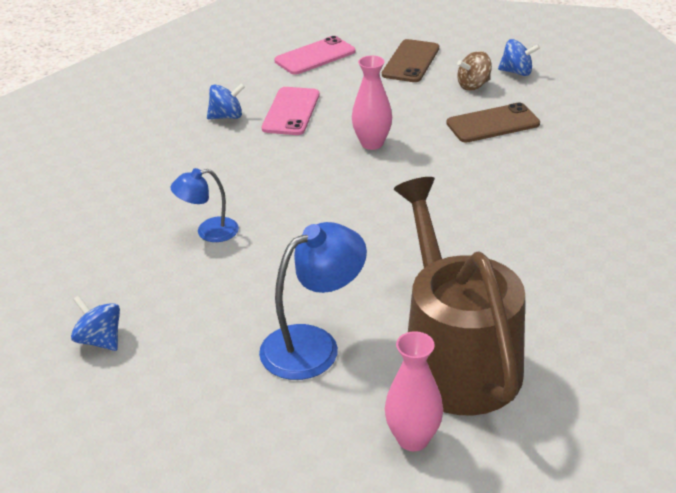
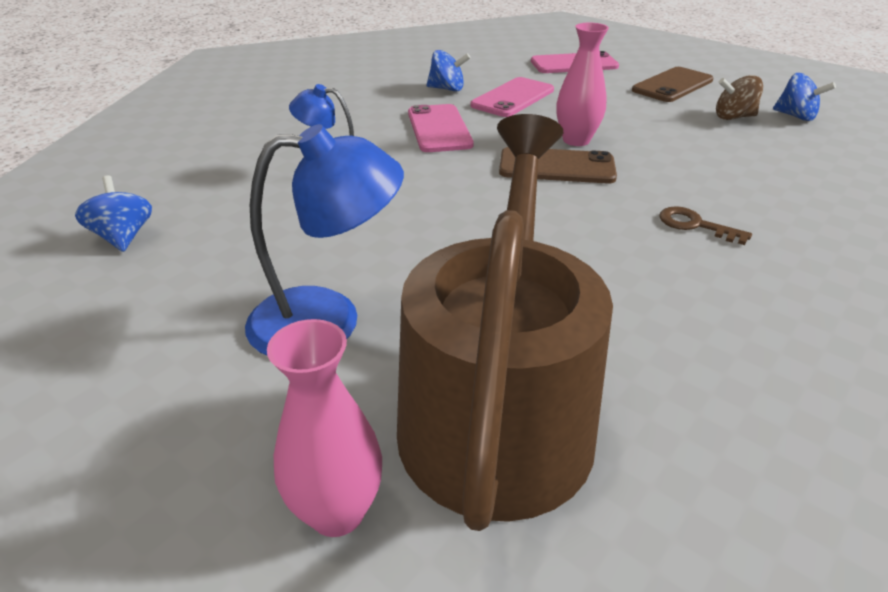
camera: 25 degrees right, 0 degrees up
brown phone [446,102,540,142] -> brown phone moved to [499,147,617,184]
none -> pink phone [408,104,474,152]
none -> brown key [659,206,752,245]

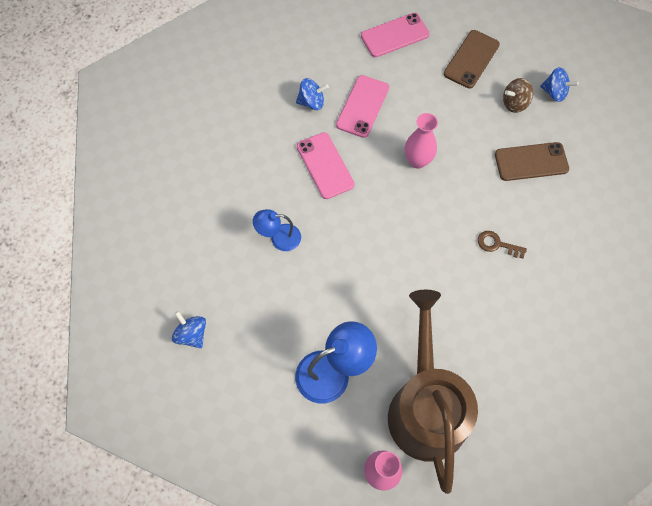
camera: 15 degrees left, 30 degrees up
brown phone [499,147,617,184] -> brown phone moved to [495,142,569,181]

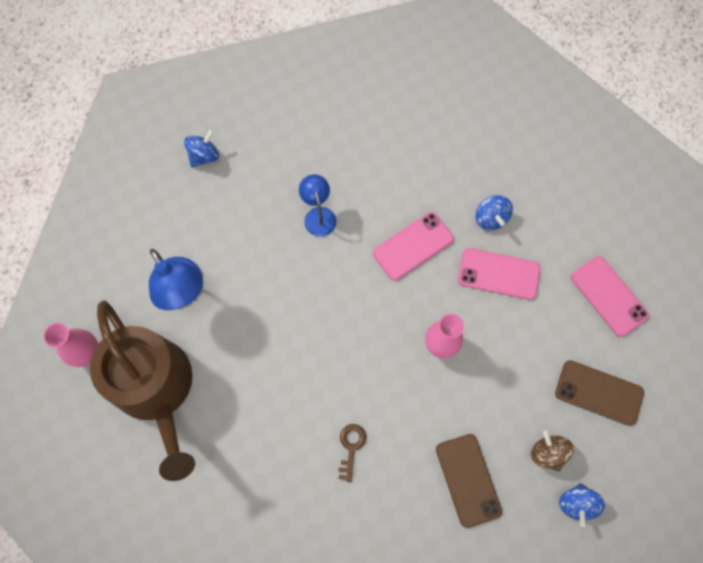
camera: 80 degrees right, 5 degrees up
brown watering can [388,290,478,494] -> brown watering can turned 75 degrees clockwise [90,300,195,481]

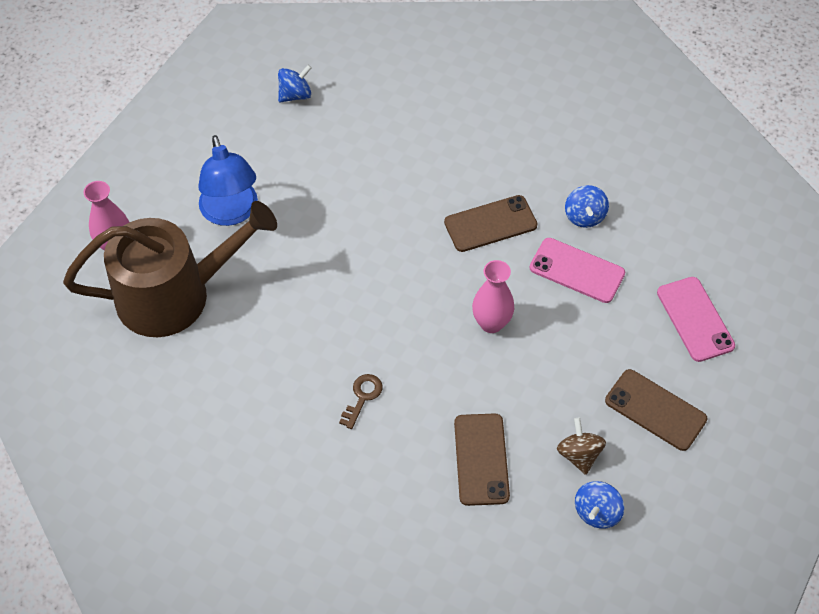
camera: 15 degrees right, 15 degrees down
brown watering can [90,300,195,481] -> brown watering can turned 90 degrees counterclockwise [63,201,277,337]
blue lamp [299,174,336,237] -> none
pink phone [373,212,454,281] -> brown phone [444,195,538,252]

